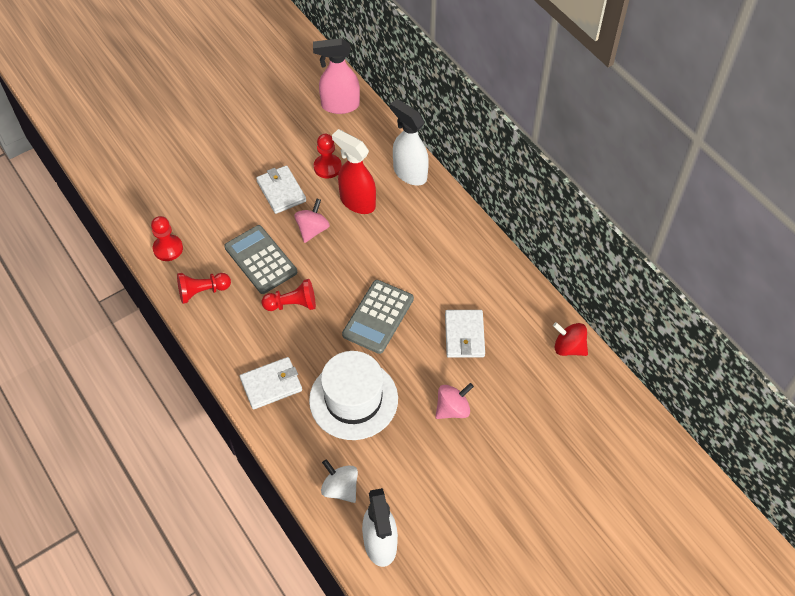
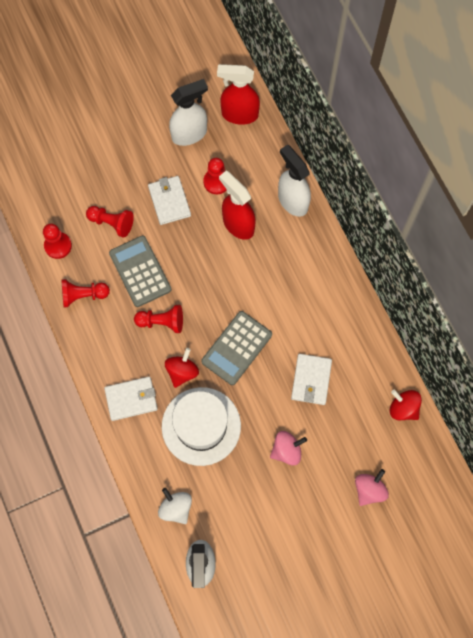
camera: 10 degrees right, 15 degrees up
pink spinning top [294,199,330,243] -> pink spinning top moved to [355,469,389,506]
pink spray bottle [313,38,360,114] -> red spray bottle [217,64,260,125]
none -> red pawn [86,206,134,238]
none -> red spinning top [165,348,199,388]
none -> white spray bottle [169,79,208,146]

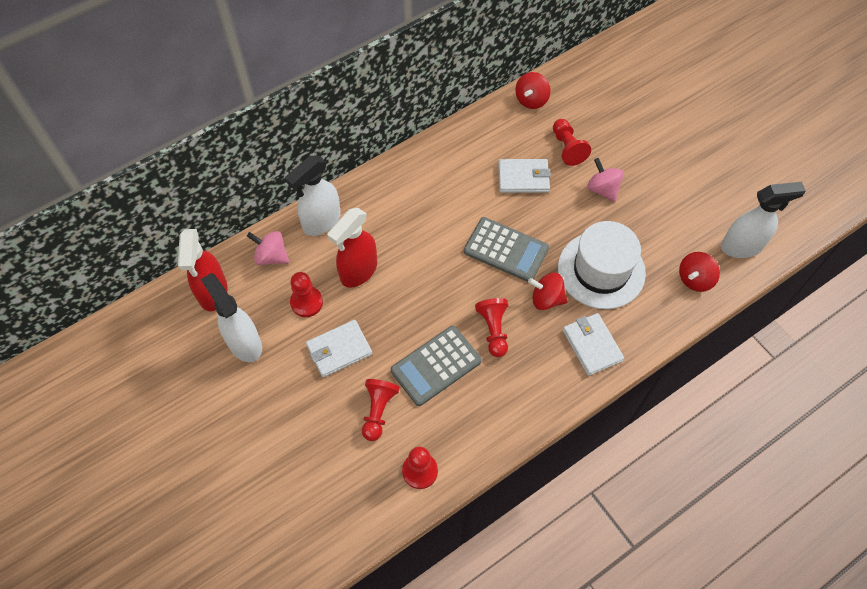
camera: 100 degrees left, 10 degrees down
red pawn [61,279,110,307] -> red pawn moved to [553,119,591,166]
white spinning top [158,488,192,524] -> red spinning top [679,252,720,292]
pink spinning top [355,469,389,506] -> pink spinning top moved to [247,231,289,265]

